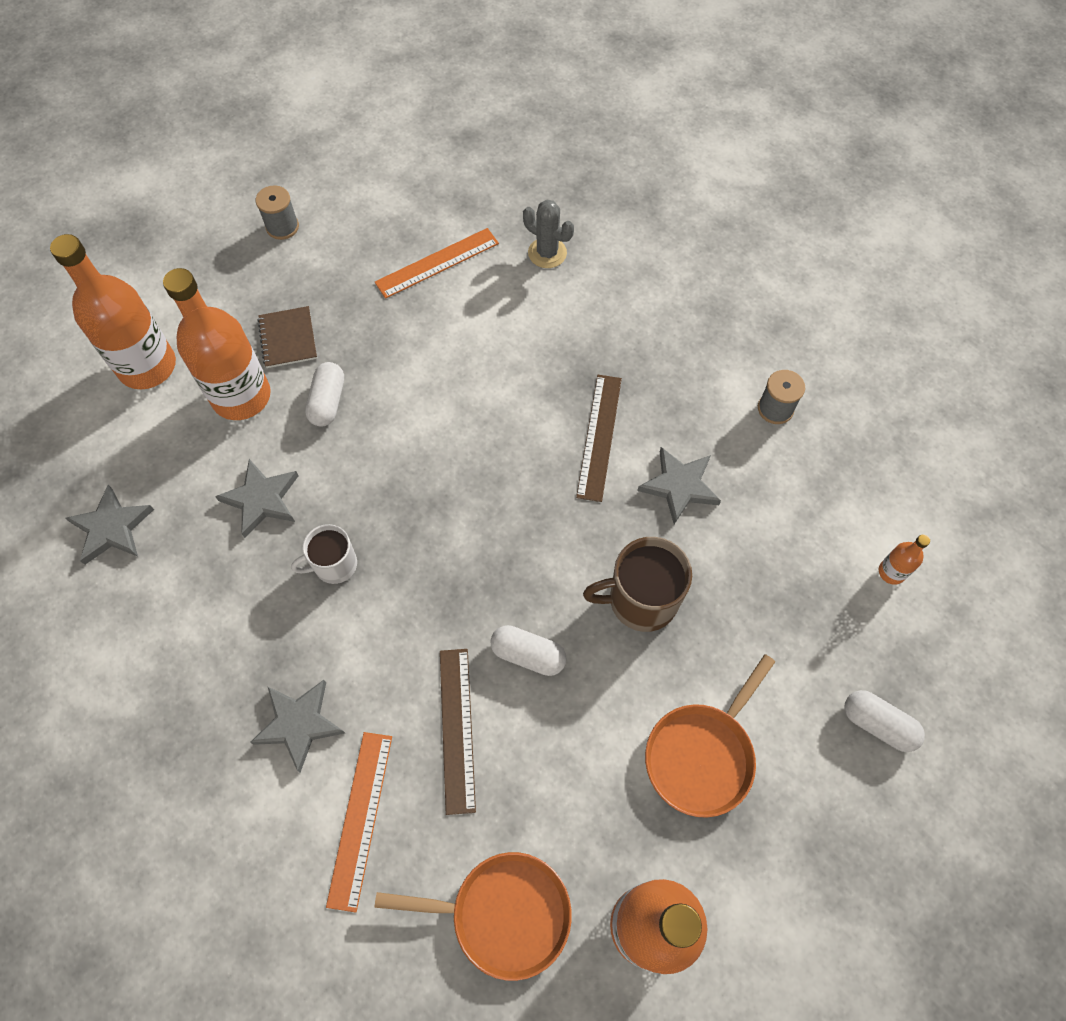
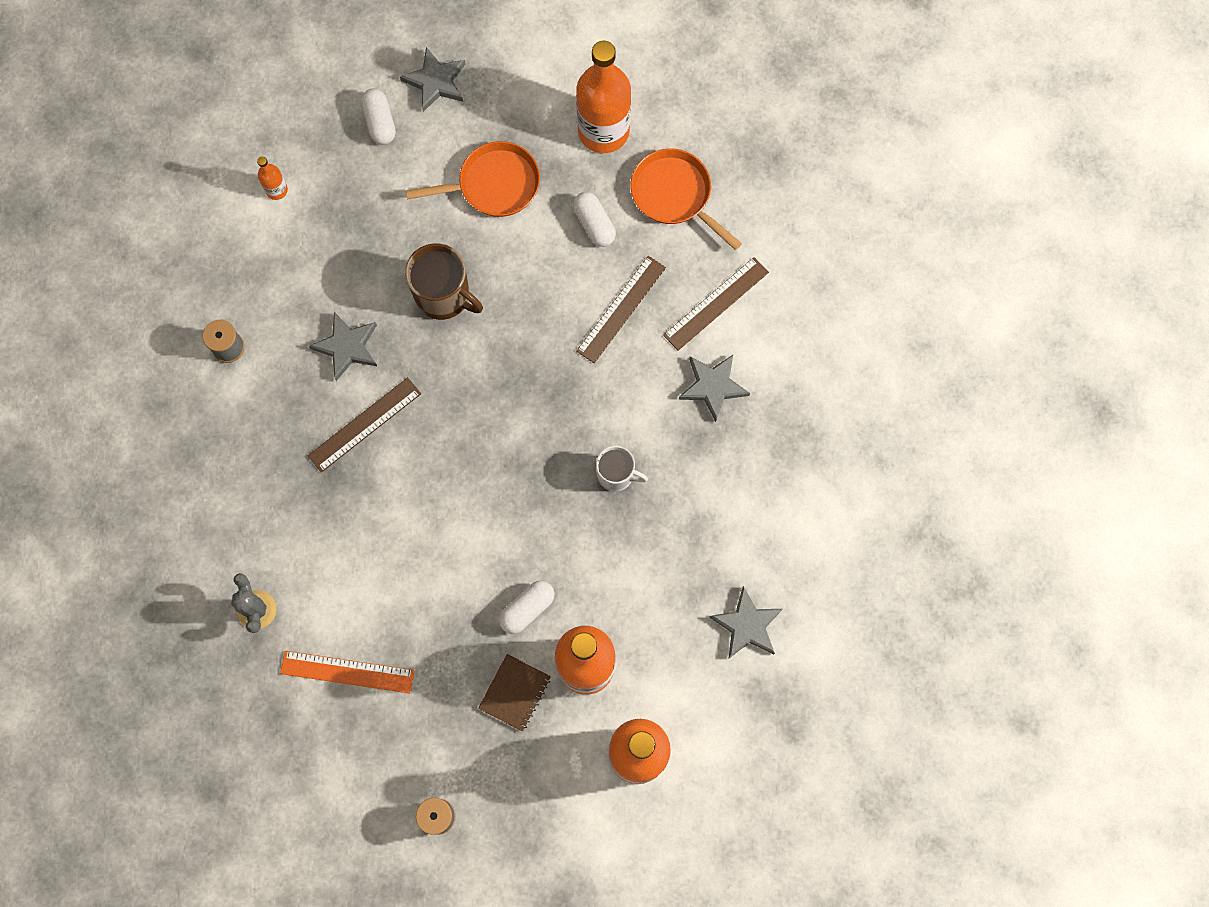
camera: 140 degrees left, 10 degrees up
grey star [215,459,299,538] -> grey star moved to [400,47,466,112]
orange ruler [326,732,392,913] -> brown ruler [663,257,769,351]
white capsule [490,625,567,676] -> white capsule moved to [573,192,616,247]

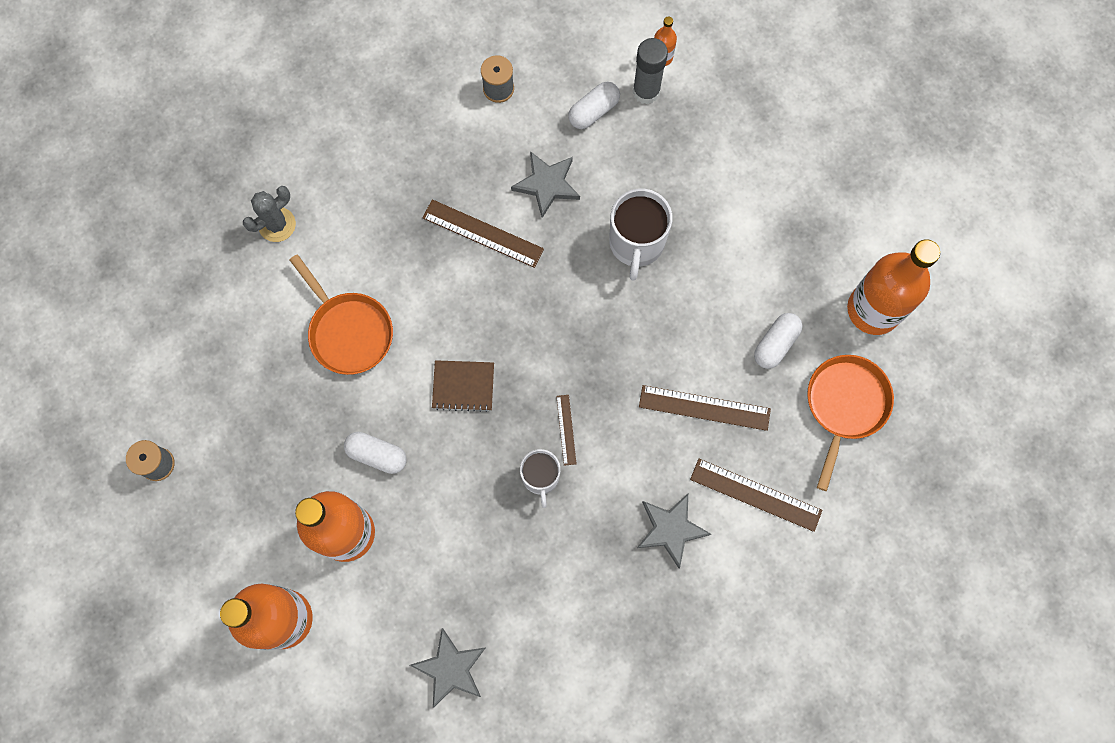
camera: 65 degrees right, 0 degrees up
orange ruler [280,651,415,694] -> none
white capsule [361,88,396,145] -> white capsule moved to [568,81,620,129]
grey star [400,47,466,112] -> none
brown mug [405,243,483,320] -> white mug [609,189,672,281]
orange pan [406,141,540,217] -> orange pan moved to [290,254,393,375]
brown notebook [478,654,551,732] -> brown notebook moved to [432,360,494,412]
none -> brown ruler [556,395,577,466]
none -> grey glue stick [633,38,668,104]

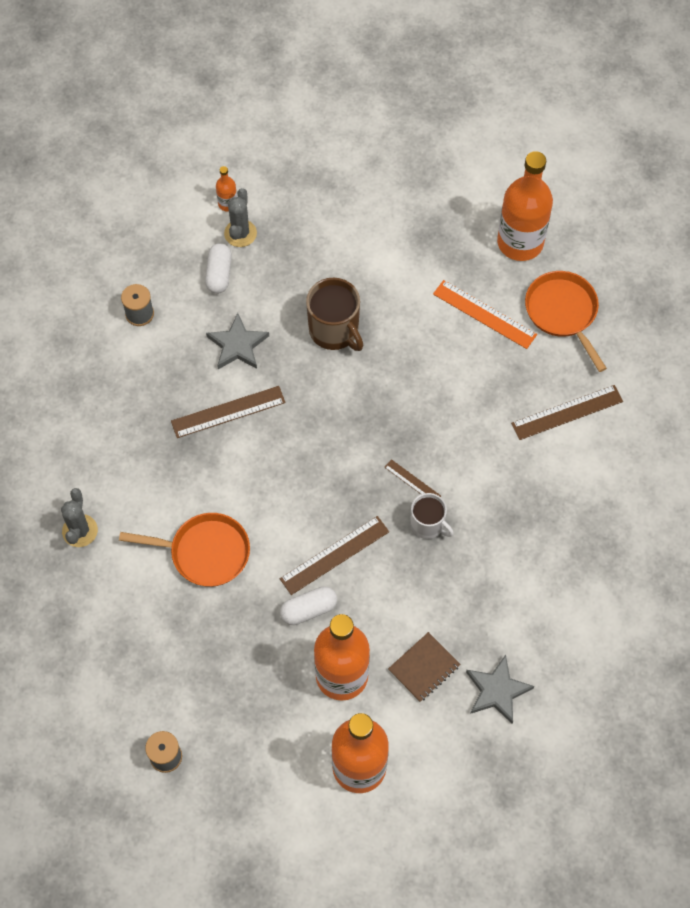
camera: 45 degrees left, 10 degrees down
brown notebook [432,360,494,412] -> brown notebook moved to [388,632,461,702]
white mug [609,189,672,281] -> brown mug [306,278,363,351]
grey glue stick [633,38,668,104] -> grey cactus [224,188,257,247]
grey star [637,494,711,568] -> none
brown ruler [639,385,771,431] -> brown ruler moved to [280,516,389,595]
white capsule [754,313,803,369] -> orange ruler [433,280,537,349]

